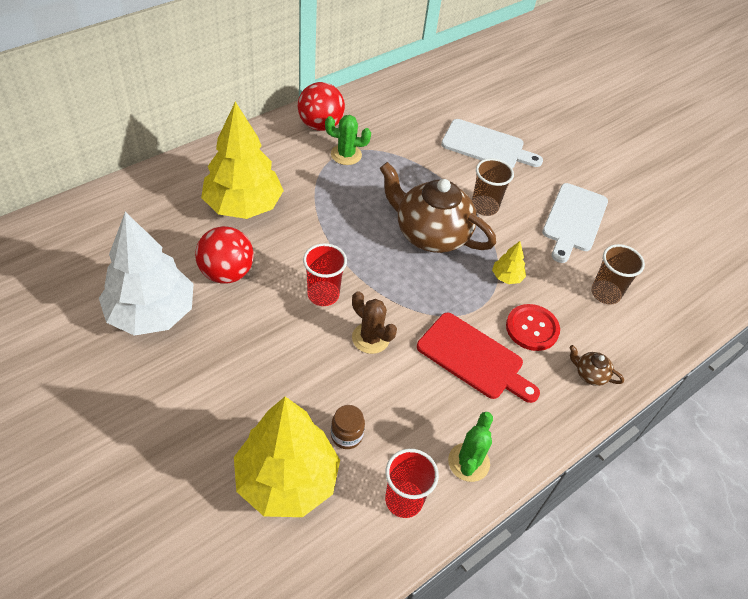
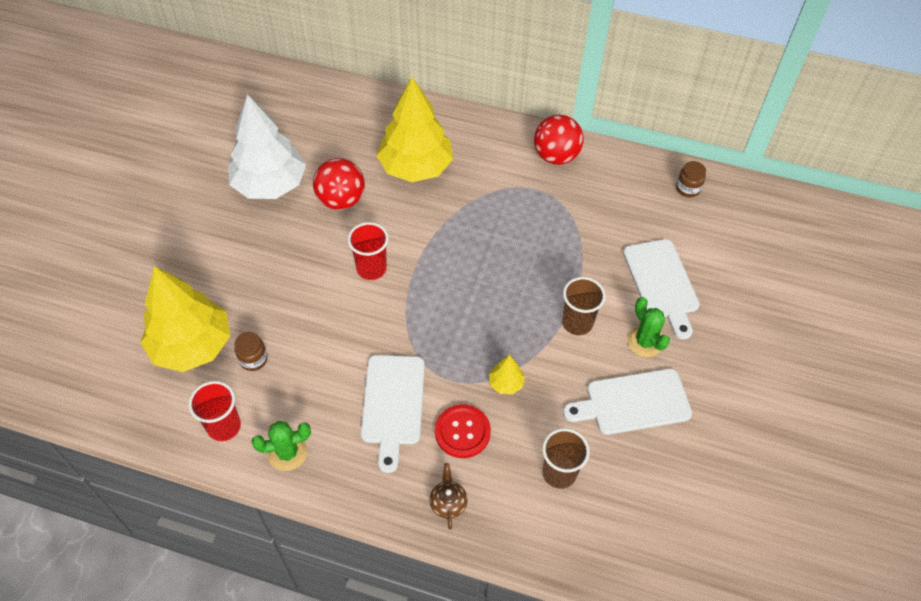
camera: 60 degrees right, 5 degrees up
green cactus [325,115,371,165] -> green cactus moved to [627,297,670,357]
brown cactus [352,291,397,354] -> none
brown teapot [380,162,496,253] -> none
red cutting board [417,313,540,403] -> white cutting board [361,355,425,473]
none -> brown jar [676,161,706,197]

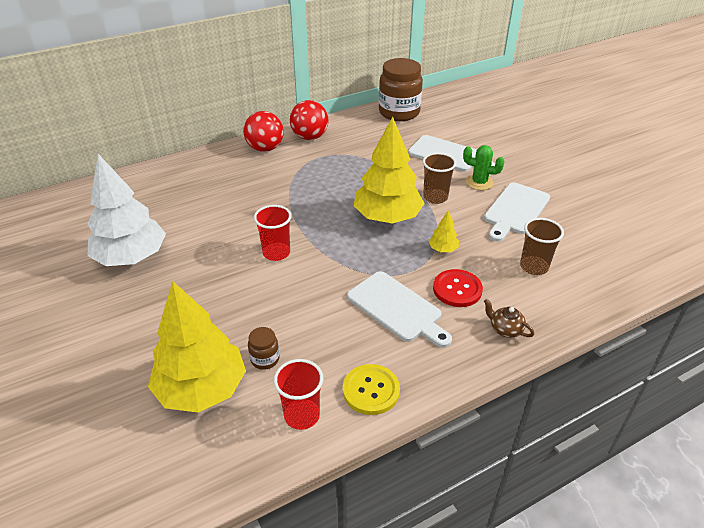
camera: 45 degrees left, 15 degrees down
green cactus [252,421,311,471] -> yellow button [343,364,400,415]
red ball [313,158,365,210] -> red ball moved to [243,111,284,152]
yellow tree [376,77,453,182] -> yellow tree moved to [354,117,425,223]
brown jar [676,161,706,197] -> brown jar [379,58,423,121], size x2.29

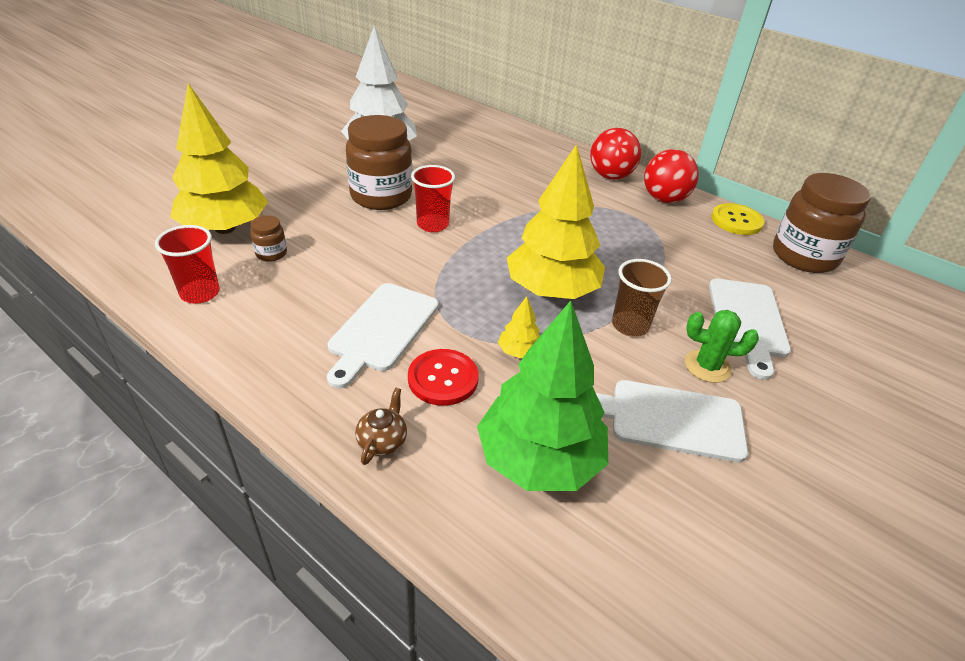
camera: 65 degrees right, 0 degrees up
yellow button [343,364,400,415] -> yellow button moved to [711,203,765,235]
green cactus [463,145,505,190] -> green cactus turned 75 degrees counterclockwise [685,310,759,383]
brown cup [520,218,564,275] -> green tree [477,301,608,491]
none -> brown jar [346,115,412,210]

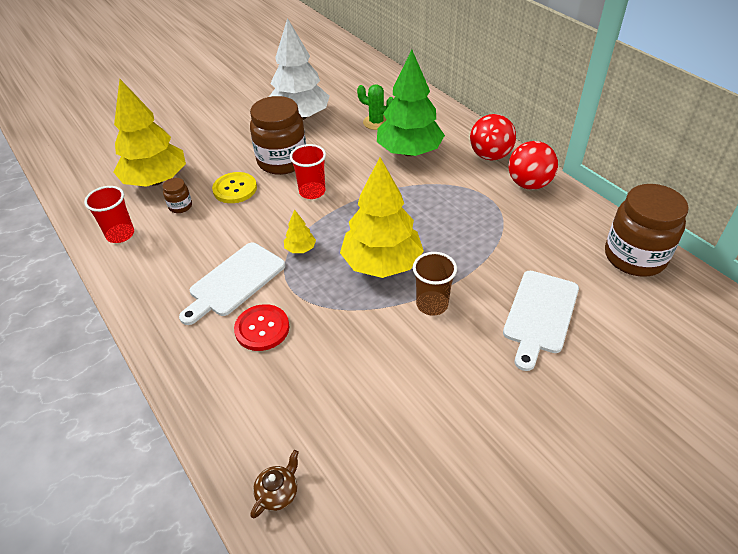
camera: 20 degrees right, 5 degrees up
brown teapot [355,388,407,465] -> brown teapot moved to [251,450,299,518]
green tree [477,301,608,491] -> green tree moved to [377,50,445,156]
yellow tree [498,296,540,358] -> yellow tree moved to [284,209,316,253]
white cutting board [596,380,748,463] -> none
green cactus [685,310,759,383] -> green cactus moved to [357,84,393,130]
yellow button [711,203,765,235] -> yellow button moved to [212,172,257,203]

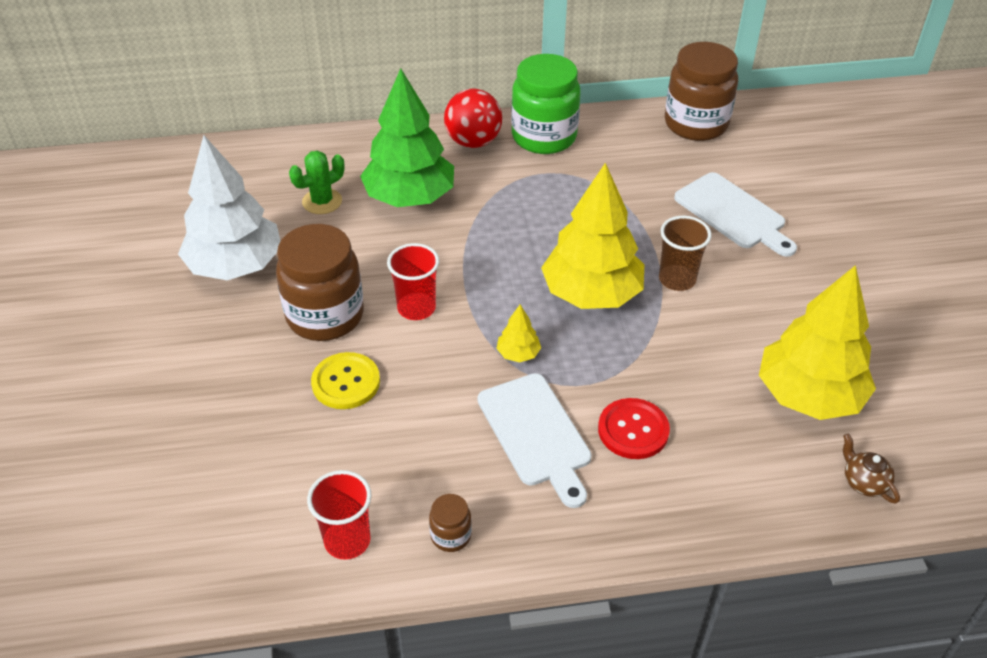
camera: 65 degrees left, 0 degrees up
yellow tree [113,79,186,187] -> yellow tree moved to [759,265,876,420]
brown jar [163,178,192,213] -> brown jar moved to [429,494,472,552]
red ball [508,141,558,190] -> green jar [511,54,581,154]

